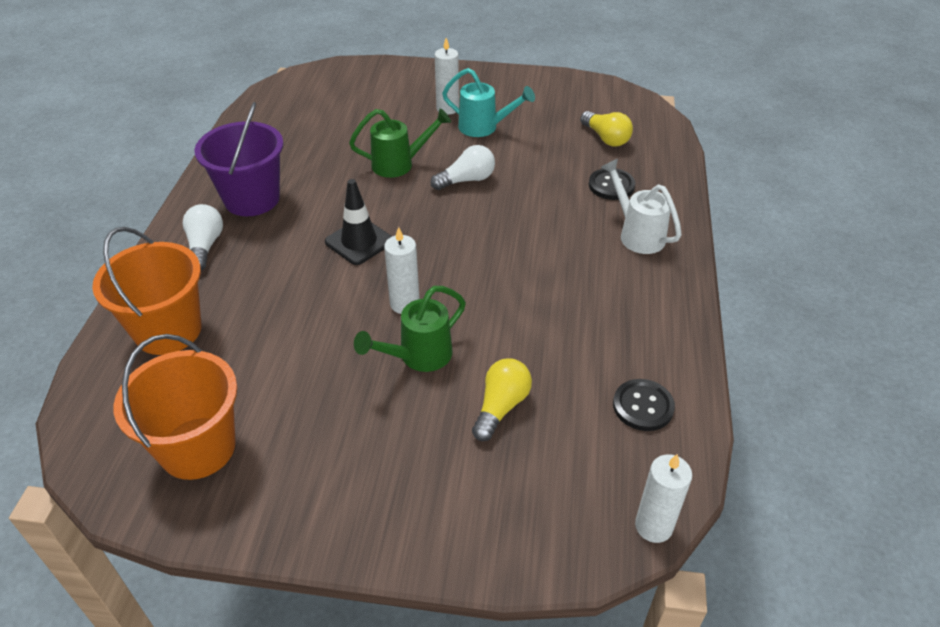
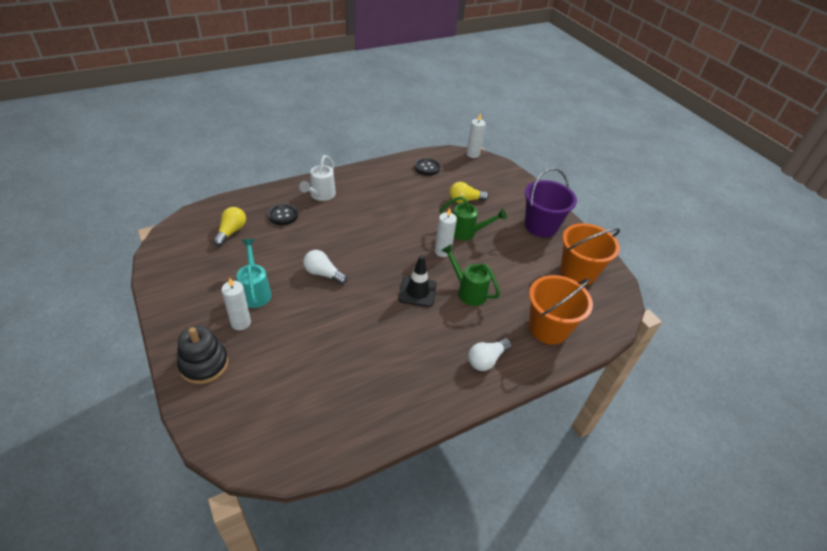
camera: 130 degrees left, 0 degrees up
purple bucket [194,102,283,216] -> purple bucket moved to [525,168,577,237]
green watering can [349,109,451,178] -> green watering can moved to [441,244,500,306]
none -> black stacking toy [177,326,229,384]

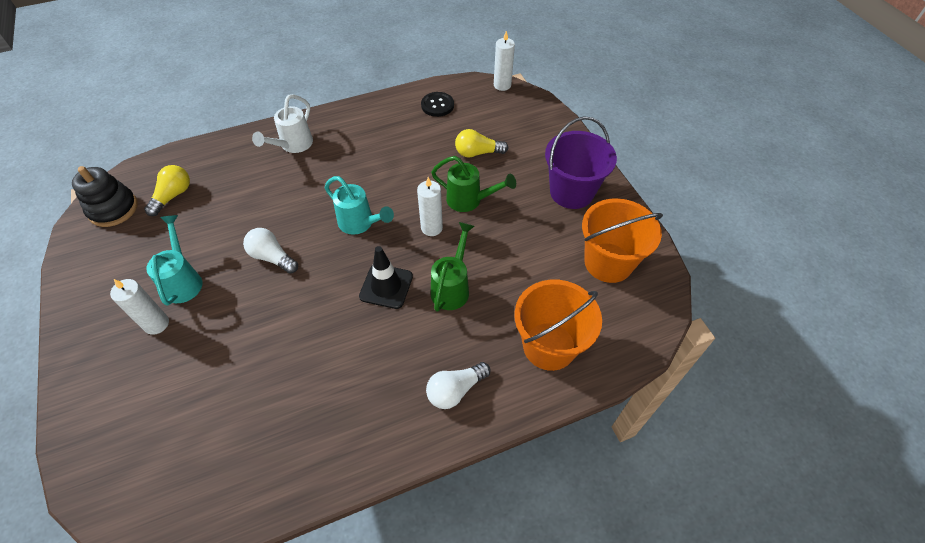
camera: 10 degrees right, 10 degrees up
black stacking toy [177,326,229,384] -> black stacking toy moved to [72,166,138,227]
black button [268,204,298,225] -> none
green watering can [441,244,500,306] -> green watering can turned 60 degrees clockwise [431,222,474,312]
none -> turquoise watering can [325,176,394,235]

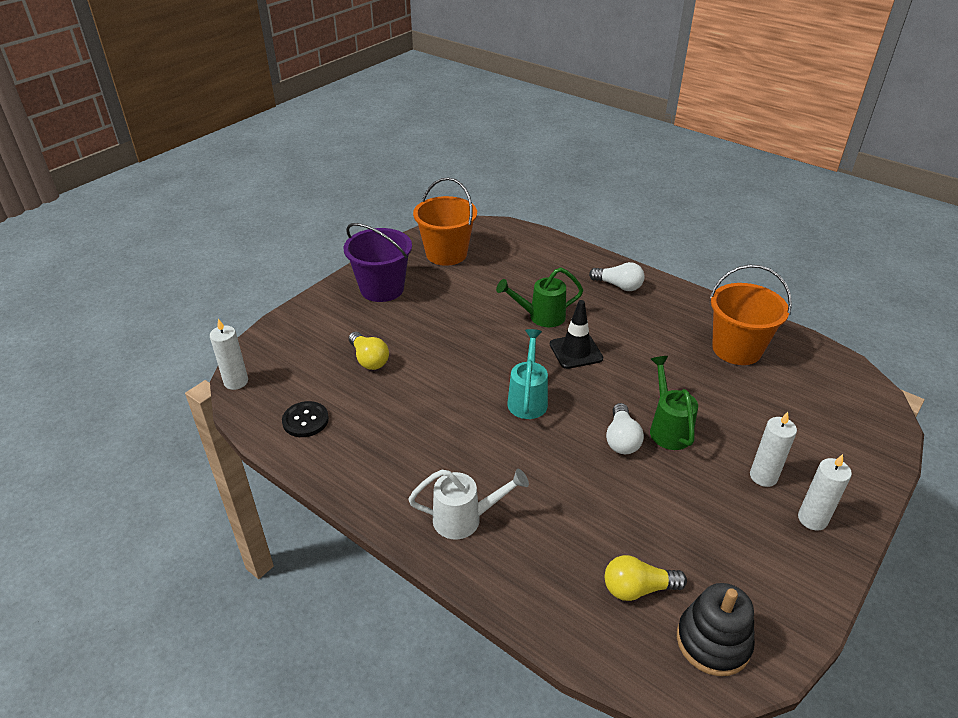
camera: 120 degrees left, 15 degrees down
turquoise watering can [146,215,202,305] -> none
white candle [417,177,443,236] -> white candle moved to [798,454,852,530]
green watering can [431,156,516,212] -> green watering can moved to [650,356,698,450]
orange bucket [514,279,602,371] -> orange bucket moved to [710,264,792,365]

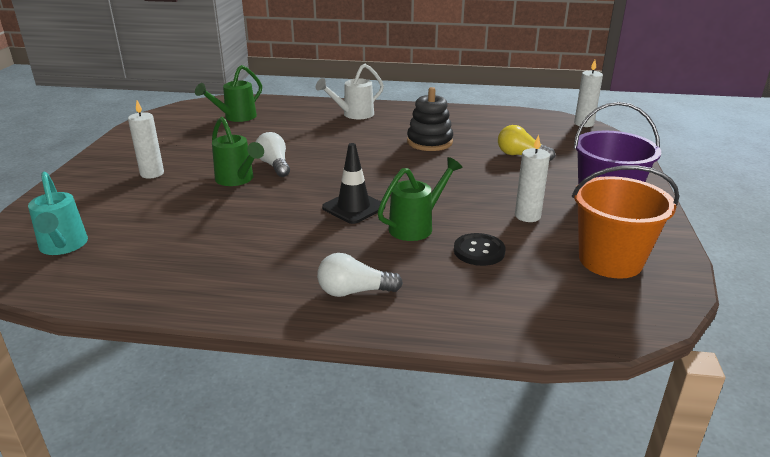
camera: 150 degrees right, 10 degrees down
black button [282,401,329,437] -> black button moved to [454,233,506,266]
turquoise watering can [507,329,548,419] -> turquoise watering can moved to [28,172,88,255]
yellow light bulb [605,555,687,601] -> green watering can [195,65,262,122]
black stacking toy [677,583,755,676] -> black stacking toy moved to [407,87,453,151]
orange bucket [710,264,792,365] -> none
white candle [798,454,852,530] -> white candle moved to [515,135,550,222]

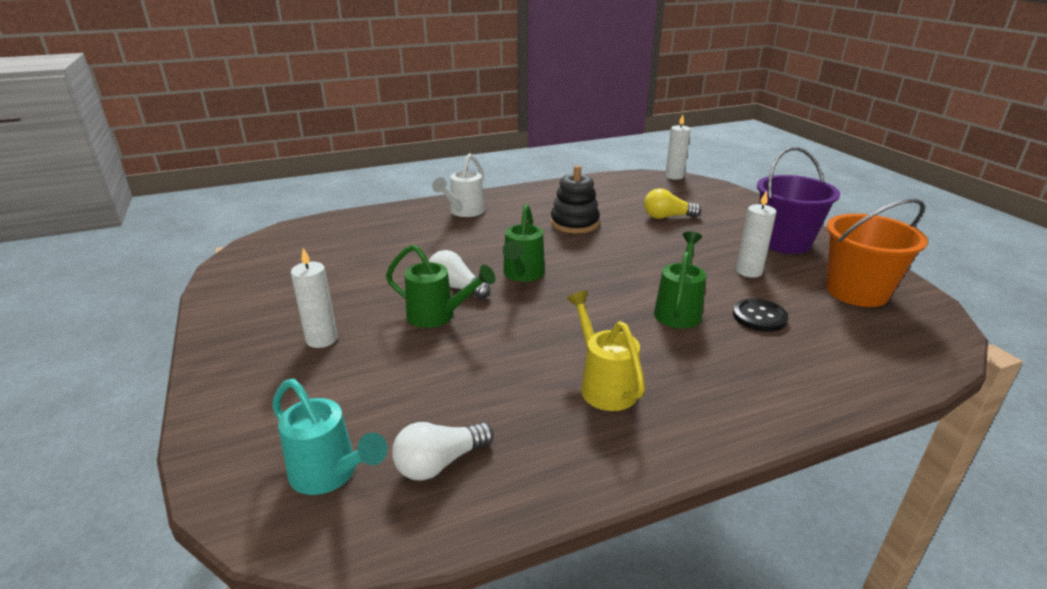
camera: 30 degrees left, 0 degrees up
green watering can [195,65,262,122] -> green watering can moved to [503,204,545,282]
white light bulb [317,253,403,297] -> white light bulb moved to [392,422,494,481]
black traffic cone [322,143,385,224] -> none
none -> yellow watering can [566,291,645,411]

